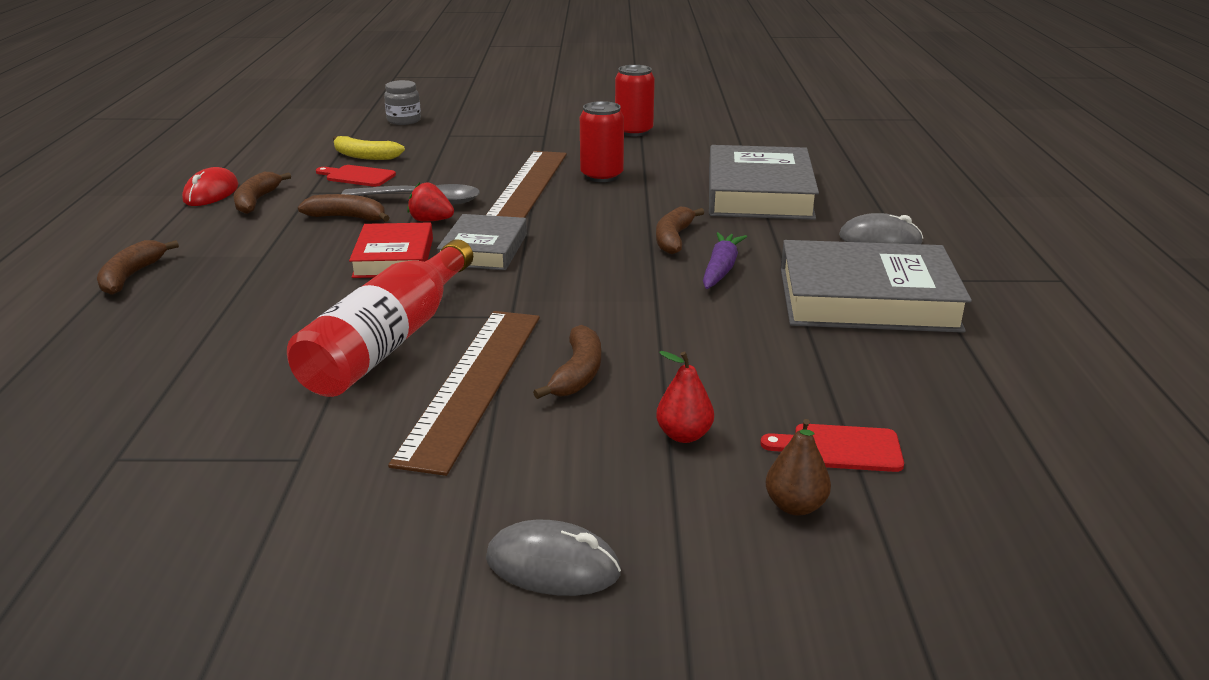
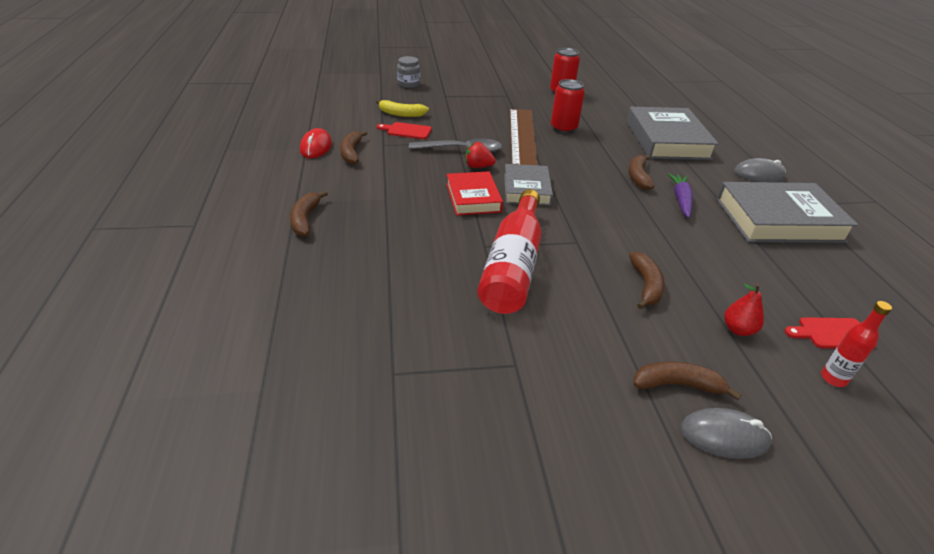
camera: 10 degrees left, 10 degrees up
brown banana [298,194,390,222] -> brown banana moved to [633,362,742,400]
brown ruler [388,311,540,476] -> none
brown pear [766,419,831,516] -> red bottle [821,301,892,387]

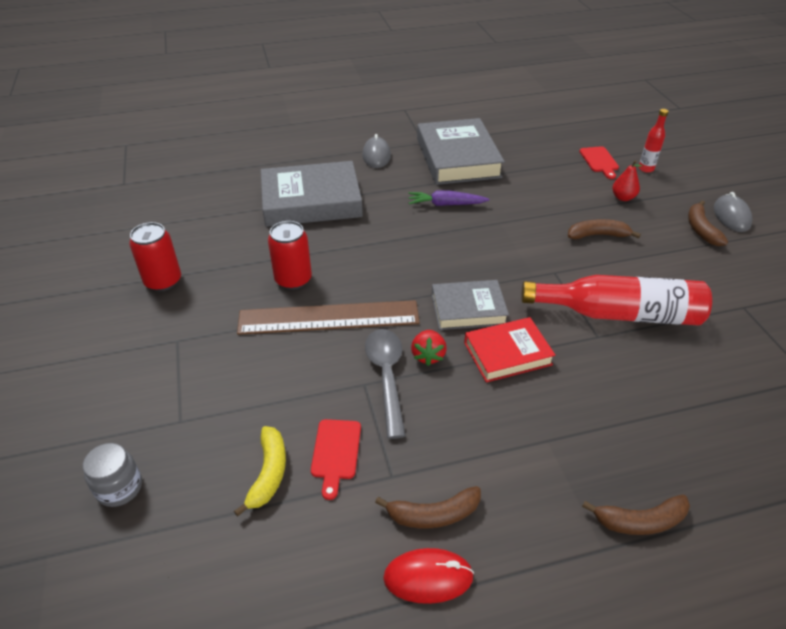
camera: 95 degrees left, 5 degrees up
brown banana [628,155,654,190] -> none

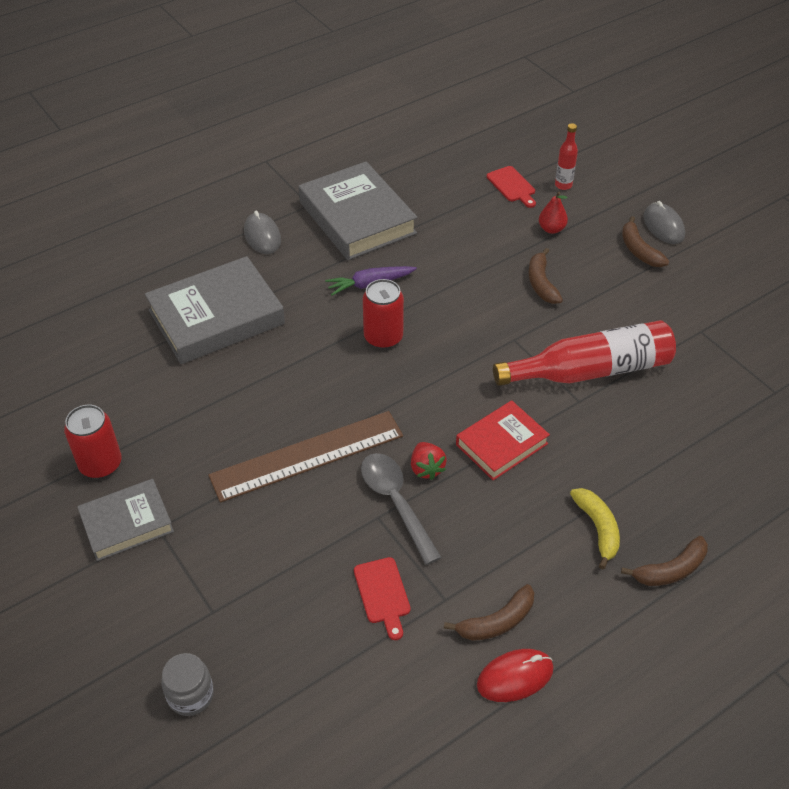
camera: 20 degrees left, 5 degrees up
yellow banana [234,426,286,517] -> yellow banana moved to [570,488,620,569]
red can [268,221,312,290] -> red can moved to [363,279,404,349]
grey book [432,280,509,330] -> grey book moved to [77,479,174,561]
brown banana [568,219,641,239] -> brown banana turned 75 degrees counterclockwise [528,248,563,304]

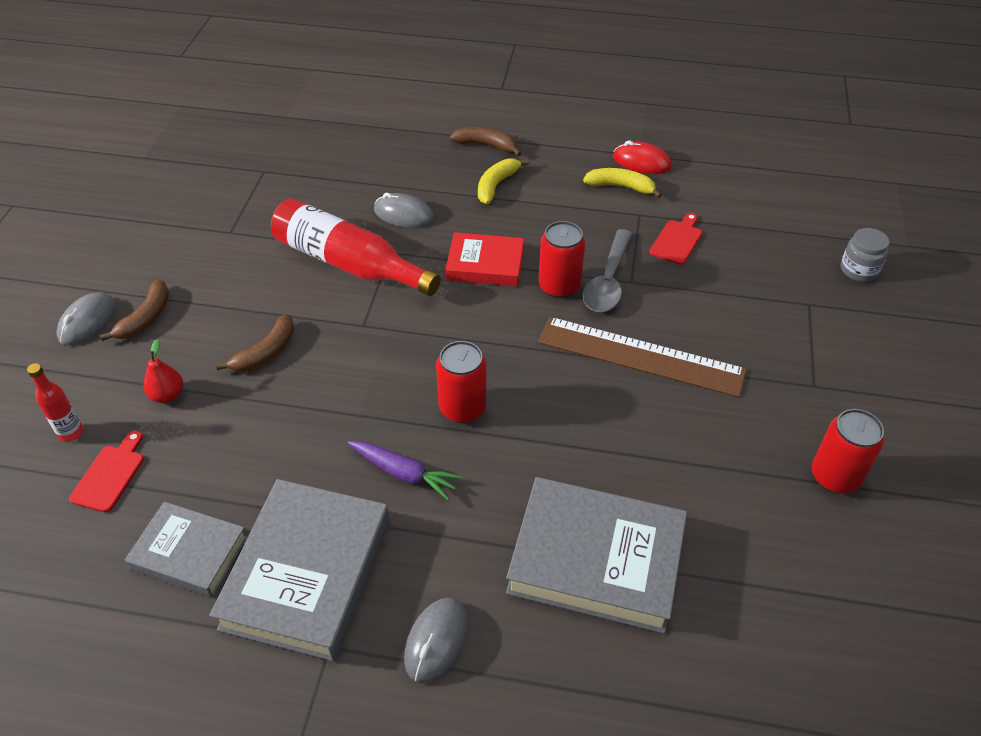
camera: 135 degrees left, 0 degrees up
grey book [77,479,174,561] -> grey book moved to [125,502,248,597]
red strawberry [411,442,447,480] -> red can [539,221,585,298]
brown banana [444,584,534,641] -> yellow banana [583,168,662,198]
none -> grey mouse [374,193,434,228]

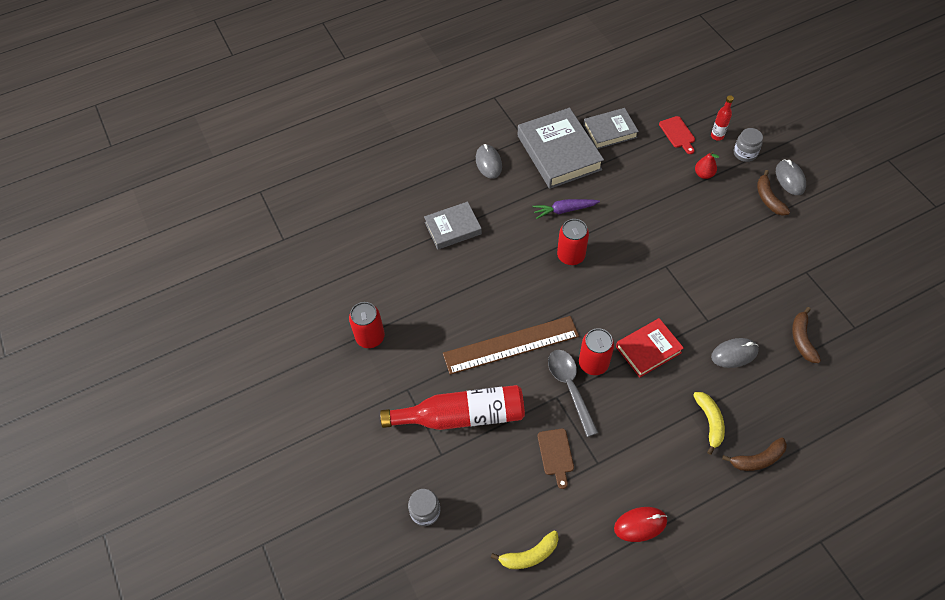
camera: 145 degrees right, 10 degrees up
brown banana [216,314,294,372] -> brown banana moved to [792,307,821,363]
red bottle [271,198,441,296] -> red bottle moved to [380,385,525,430]
grey book [506,477,687,634] -> grey book [424,202,482,250], size x0.60
yellow banana [583,168,662,198] -> yellow banana moved to [491,531,559,569]
red cutting board [650,213,702,265] -> brown cutting board [538,429,574,489]
none -> grey jar [734,128,763,162]

